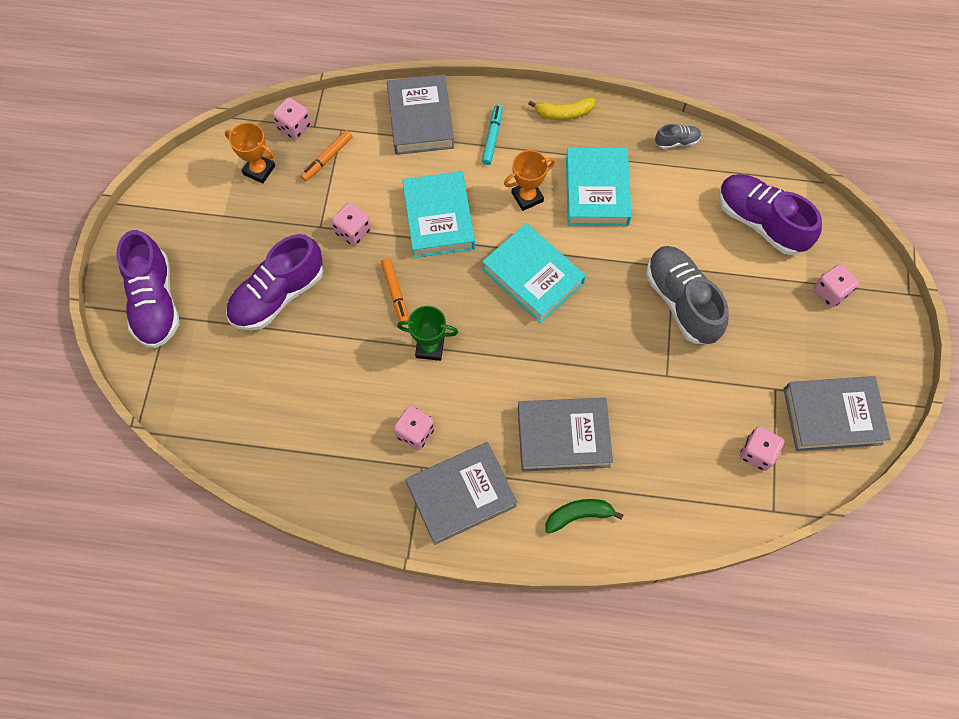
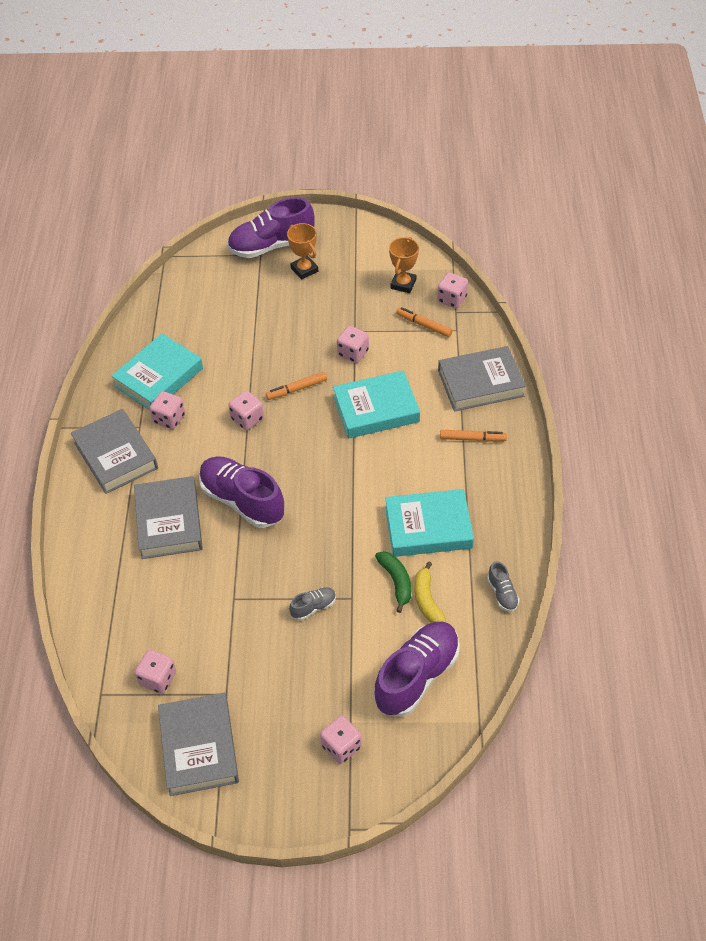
camera: 85 degrees right, 15 degrees down
purple shoe [226,234,323,331] -> purple shoe moved to [199,456,285,528]
green trophy [397,306,458,361] -> pink dice [228,391,264,430]
turquoise marker [482,104,503,165] -> orange marker [440,430,507,442]
turquoise book [482,223,586,323] -> turquoise book moved to [111,333,203,410]
orange trophy [504,150,555,211] -> orange trophy moved to [287,223,318,280]
yellow banana [528,97,595,120] -> yellow banana moved to [414,561,446,623]
green banana [545,499,623,533] -> green banana moved to [375,551,411,613]
grey shoe [646,246,729,344] -> grey shoe [289,587,336,620], size x0.45

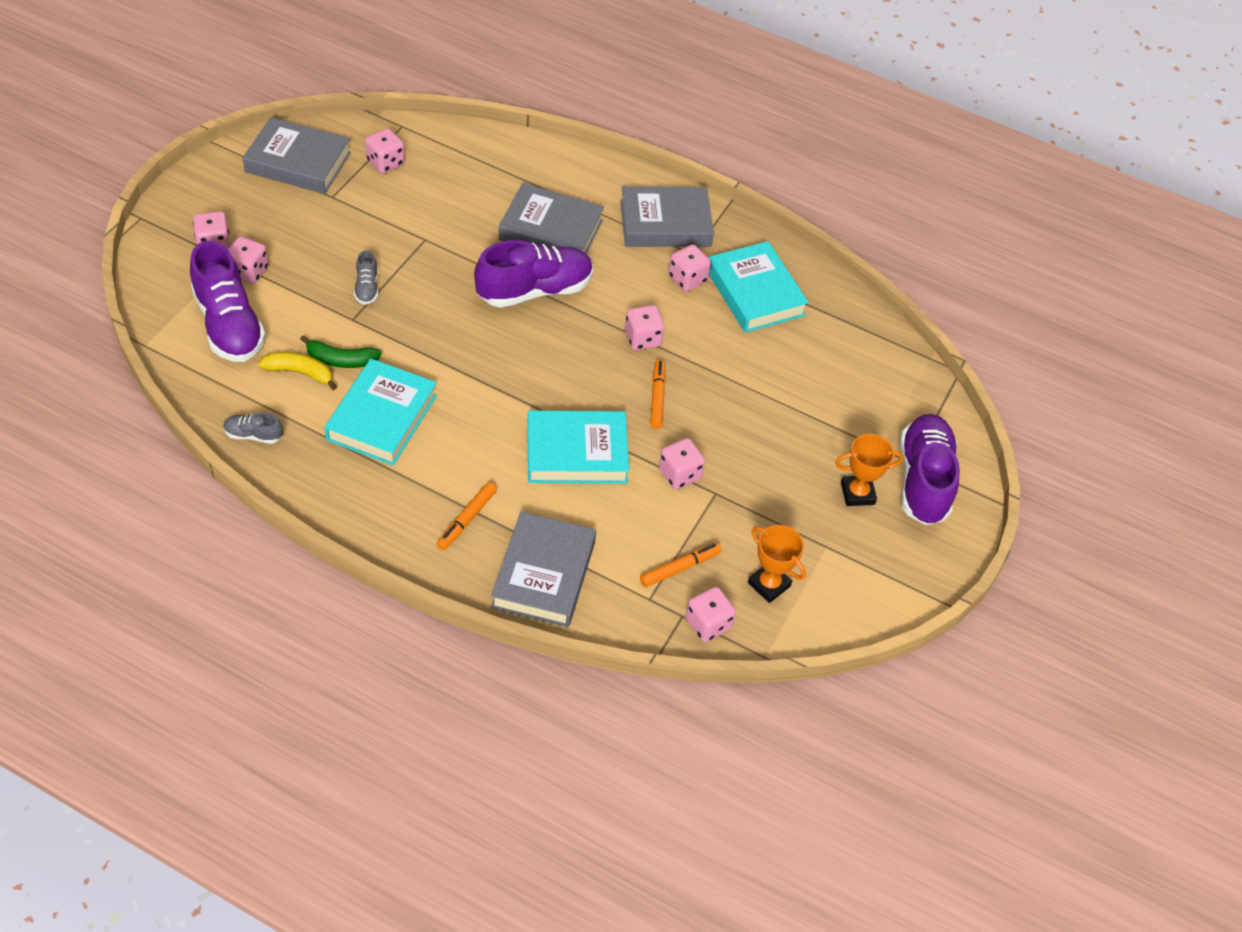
camera: 110 degrees right, 0 degrees up
turquoise book [333,371,420,439] -> turquoise book turned 75 degrees clockwise [527,410,629,484]
none -> pink dice [228,237,269,284]

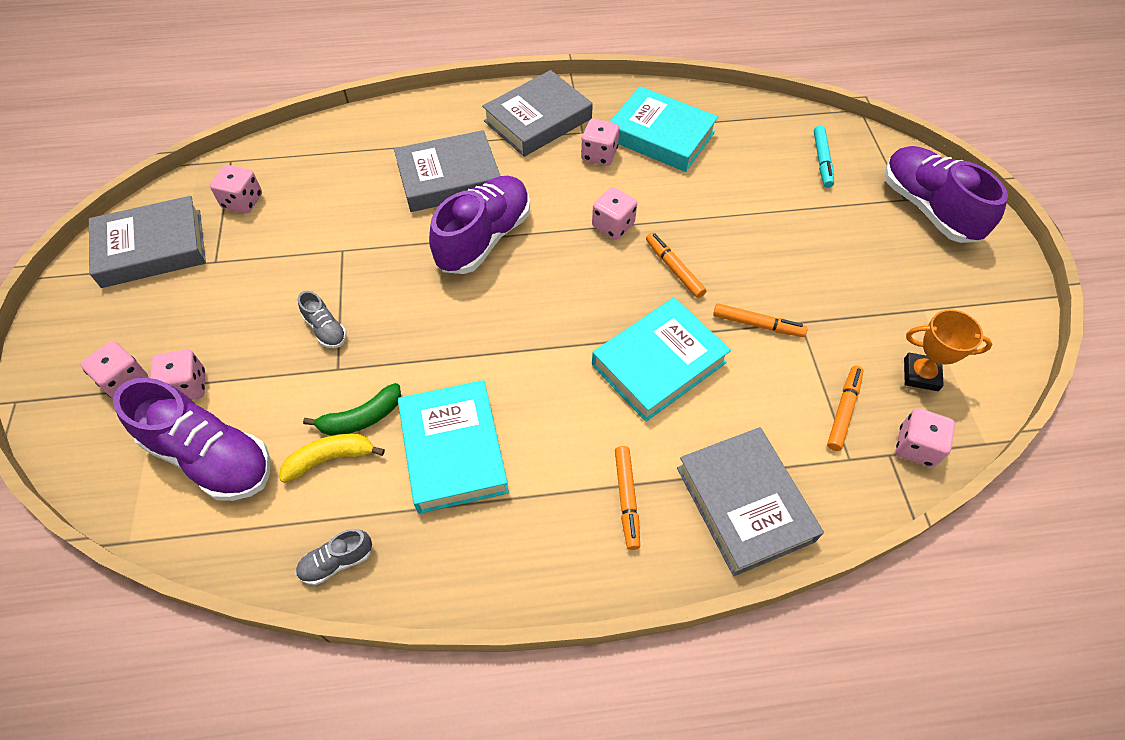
camera: 30 degrees left, 5 degrees up
pink dice [659,438,705,489] -> orange marker [713,304,808,337]
orange trophy [835,434,904,506] -> none
none -> turquoise marker [814,125,834,188]

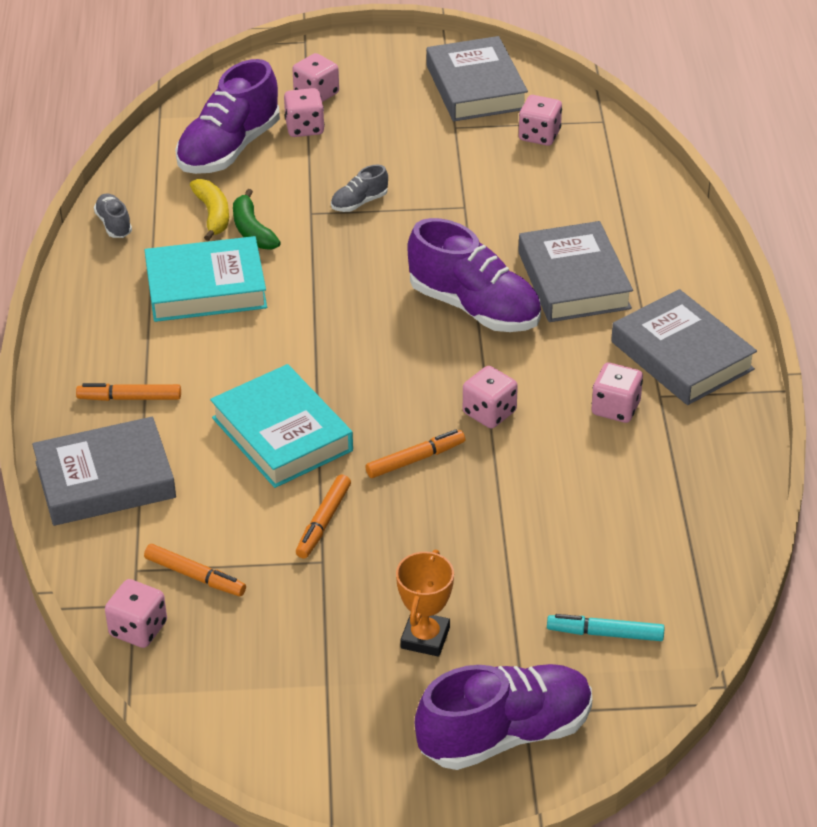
camera: 95 degrees right, 15 degrees down
turquoise book [610,86,718,172] -> none
orange trophy [904,309,993,391] -> orange trophy moved to [396,550,454,657]

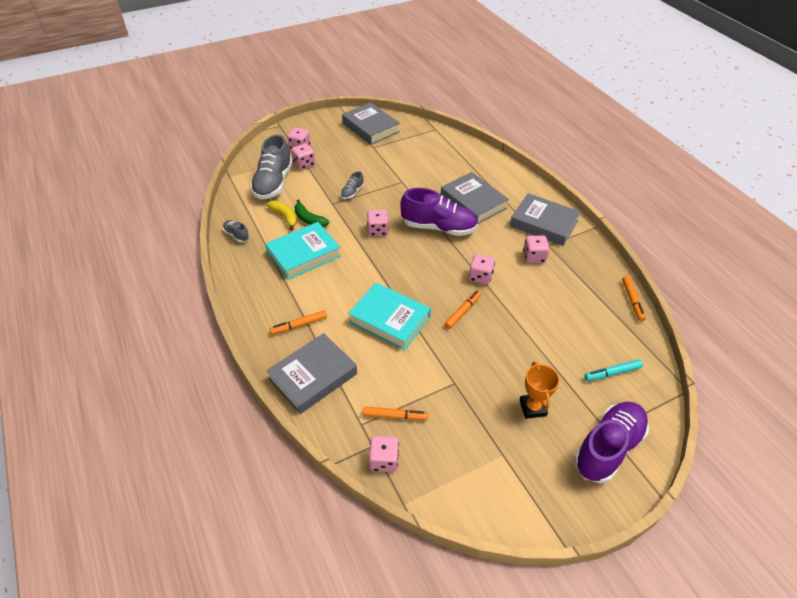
camera: 25 degrees left, 5 degrees up
purple shoe [175,59,280,174] -> grey shoe [250,134,293,199]
orange marker [296,474,351,559] -> orange marker moved to [622,276,646,322]
pink dice [519,95,562,146] -> pink dice moved to [367,210,389,236]

